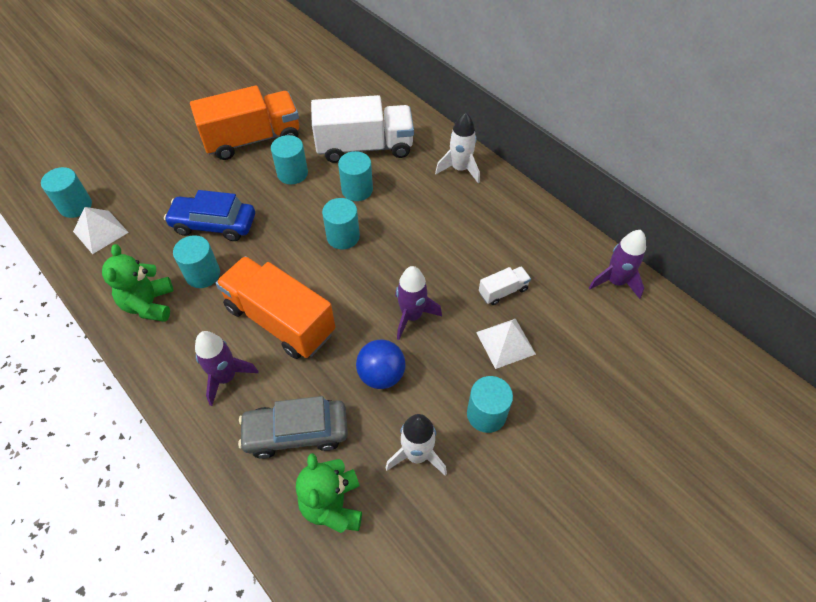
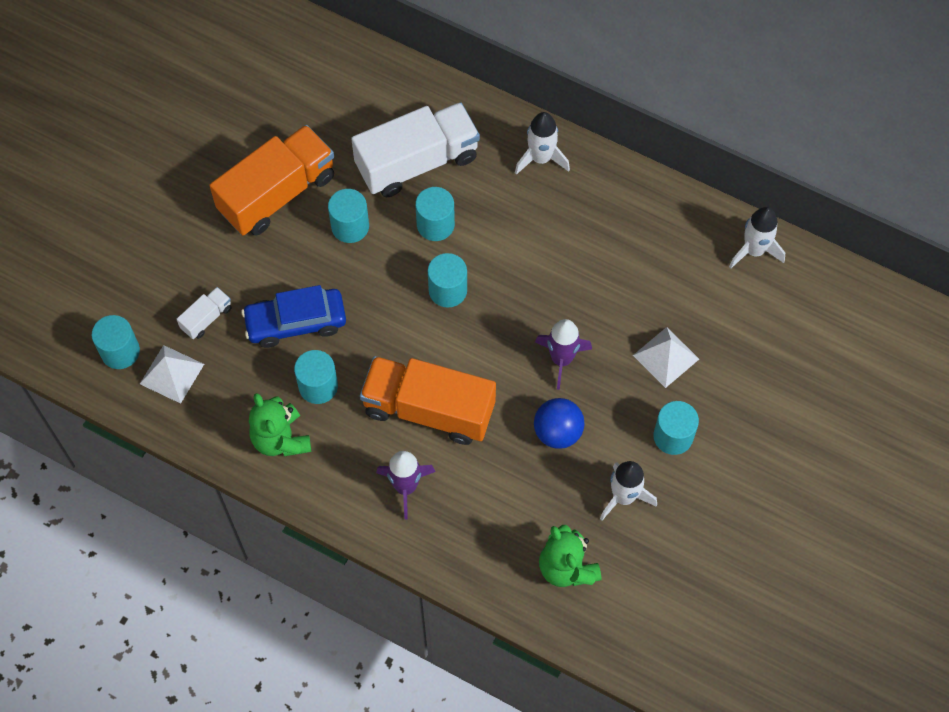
camera: 20 degrees left, 10 degrees up
grey car [238,396,348,459] -> none
white truck [479,266,531,305] -> white truck moved to [177,287,232,339]
purple rocket [589,230,646,299] -> white rocket [729,207,785,268]

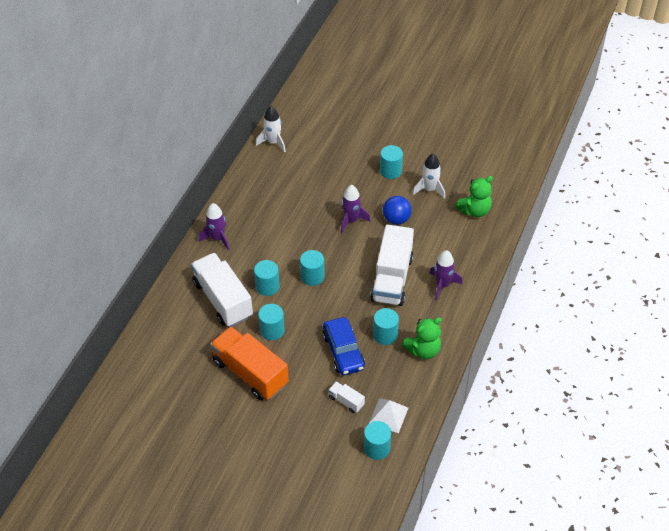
camera: 95 degrees left, 15 degrees down
orange truck [360,356,496,445] -> white truck [370,224,414,306]
white rocket [515,112,570,175] -> purple rocket [199,203,230,251]
white pyramid [633,327,699,388] -> none

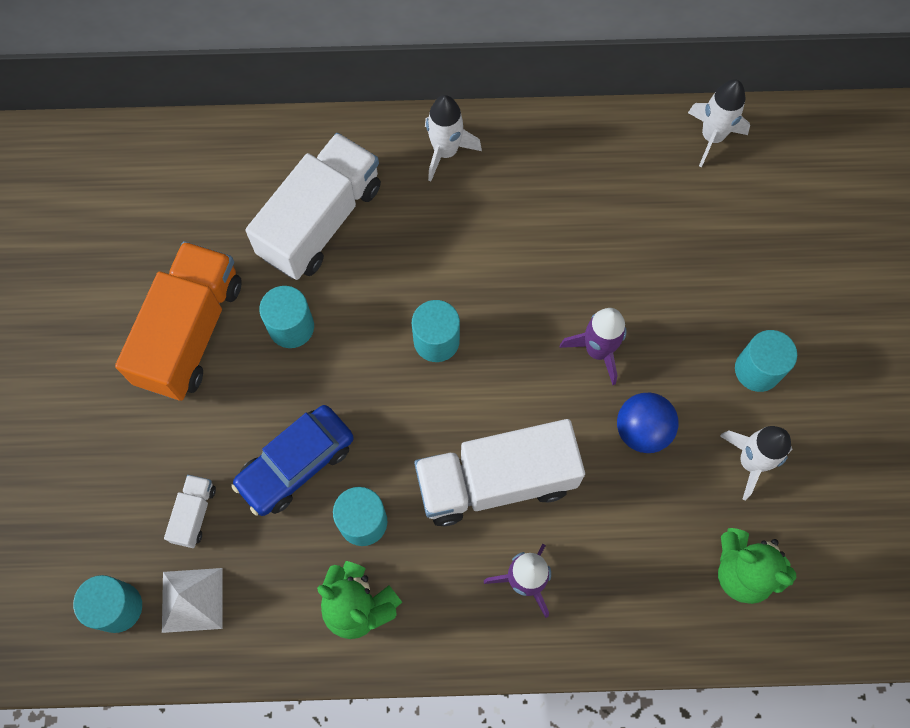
camera: 65 degrees right, 20 degrees up
purple rocket [199,203,230,251] -> white rocket [425,95,482,181]
turquoise cylinder [254,260,280,296] -> none

